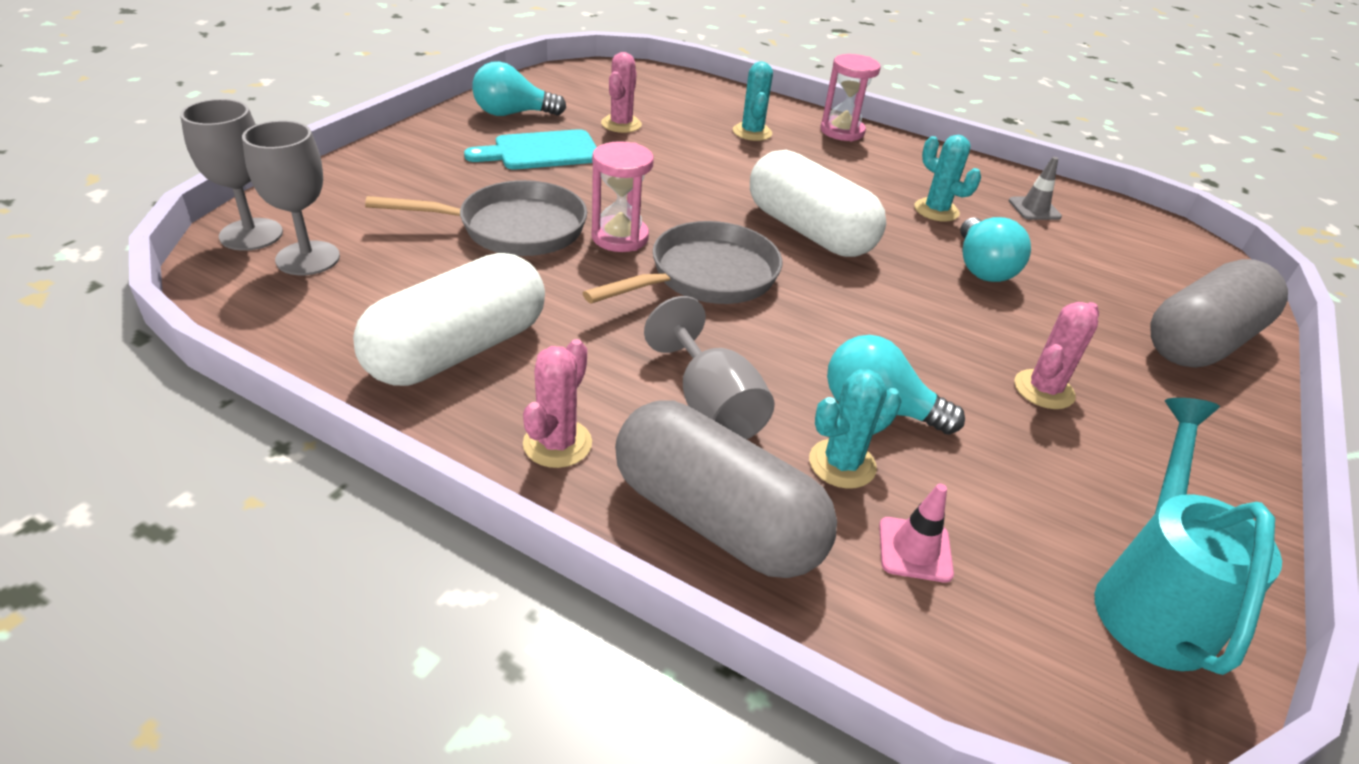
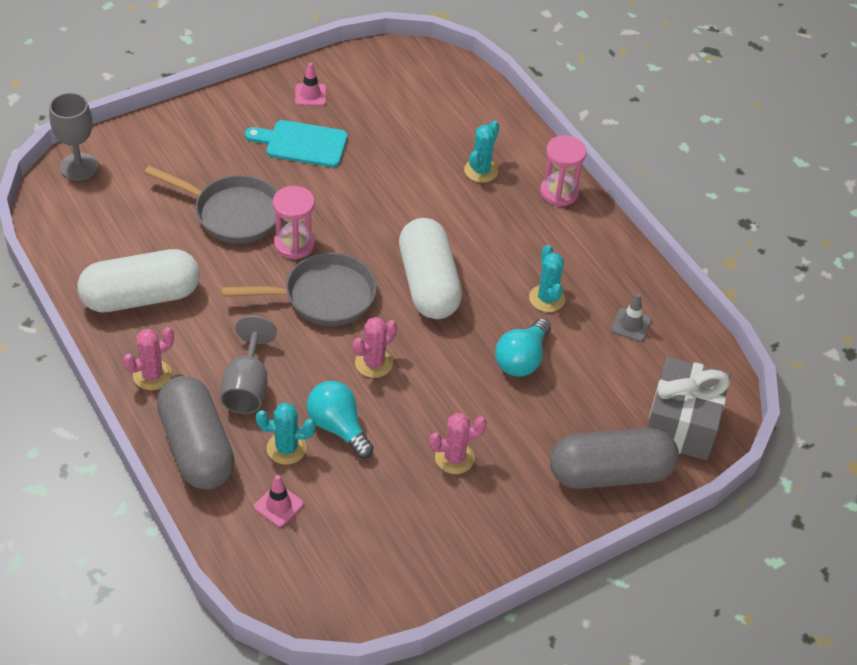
camera: 30 degrees right, 10 degrees up
grey goblet [242,120,340,275] -> none
turquoise light bulb [472,61,566,116] -> pink traffic cone [295,62,326,106]
pink cactus [601,52,642,133] -> pink cactus moved to [353,317,397,378]
turquoise watering can [1095,398,1282,675] -> none
none -> grey gift [647,356,731,460]

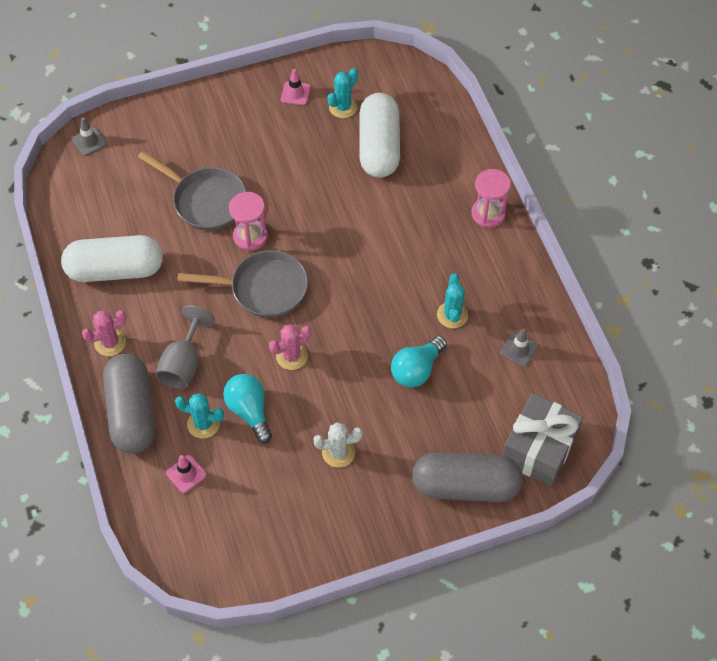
camera: 15 degrees right, 10 degrees up
grey goblet [49,93,98,180] -> grey traffic cone [72,117,107,156]
turquoise cutting board [245,120,348,167] -> none
white capsule [399,218,462,319] -> white capsule moved to [359,93,400,178]
pink cactus [429,413,487,474] -> white cactus [313,422,363,468]
turquoise cactus [464,121,499,183] -> turquoise cactus moved to [327,68,358,118]

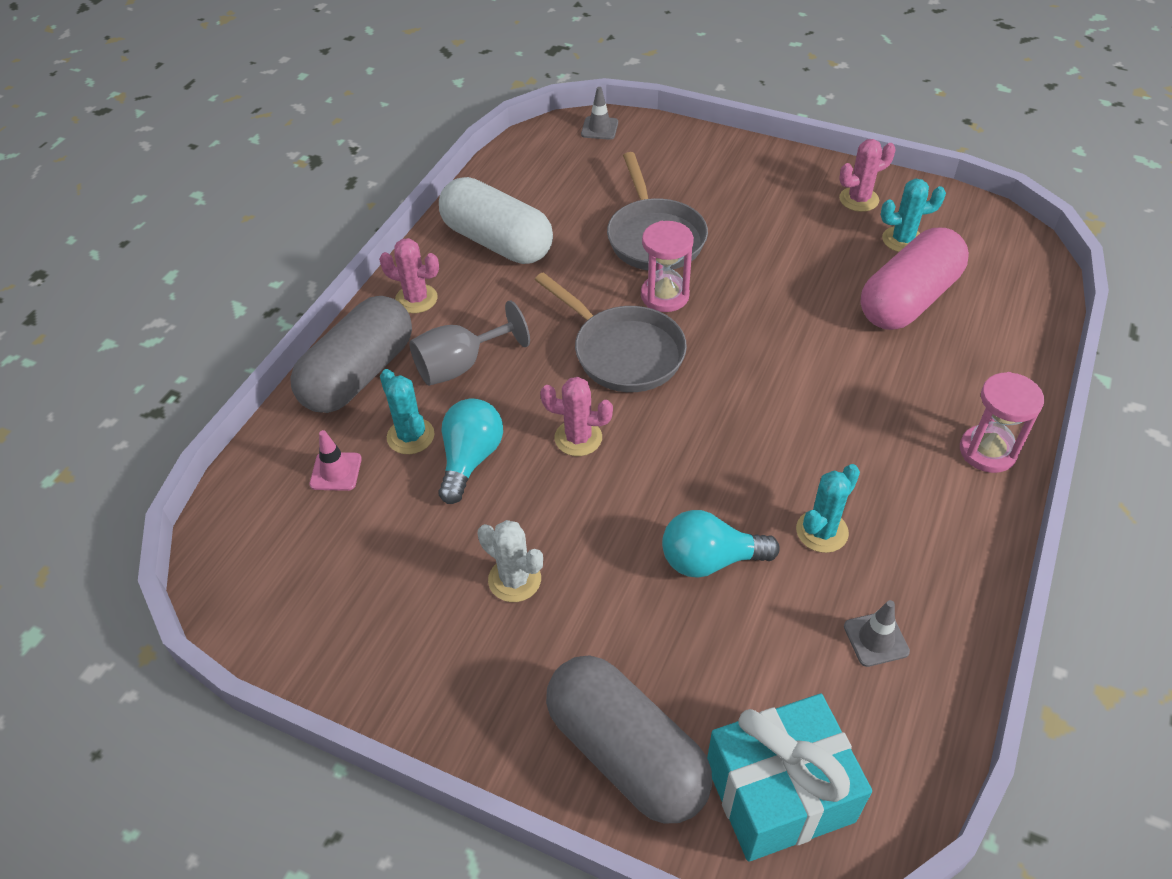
camera: 45 degrees right, 10 degrees down
pink traffic cone [281,69,310,105] -> pink cactus [839,139,896,212]
white capsule [359,93,400,178] -> pink capsule [861,228,969,330]
grey gift [503,393,583,486] -> turquoise gift [707,694,872,862]

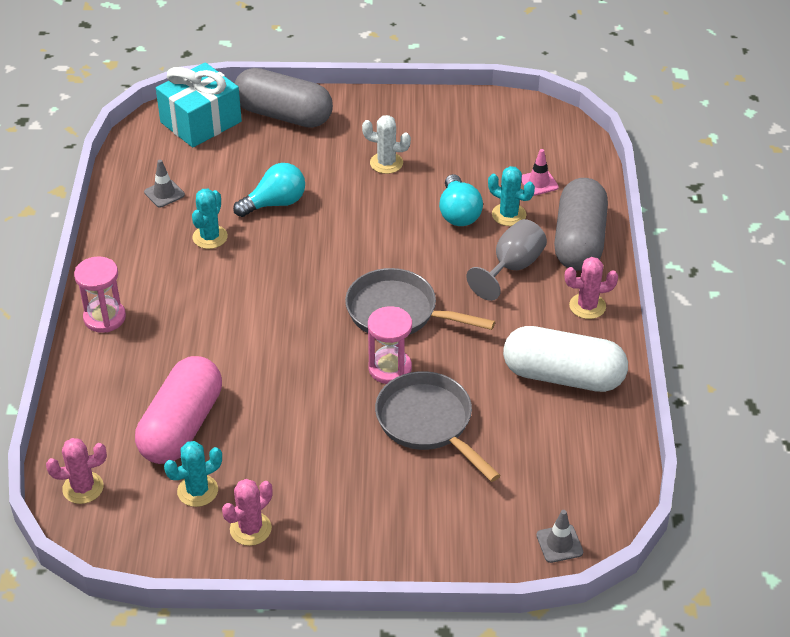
camera: 155 degrees right, 5 degrees down
pink cactus [540,377,613,456] -> pink cactus moved to [46,438,107,504]

